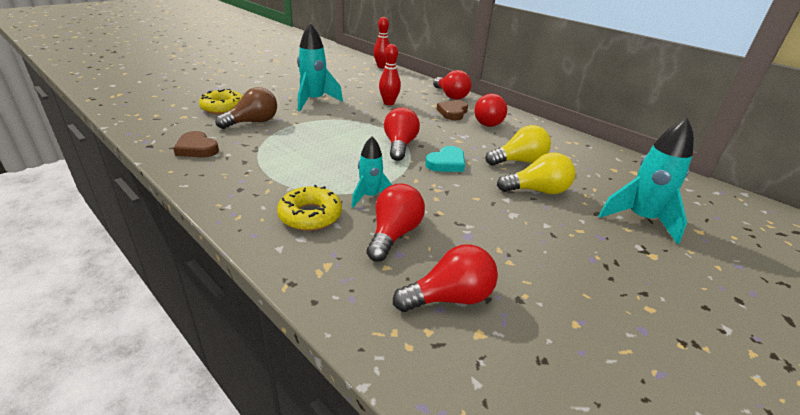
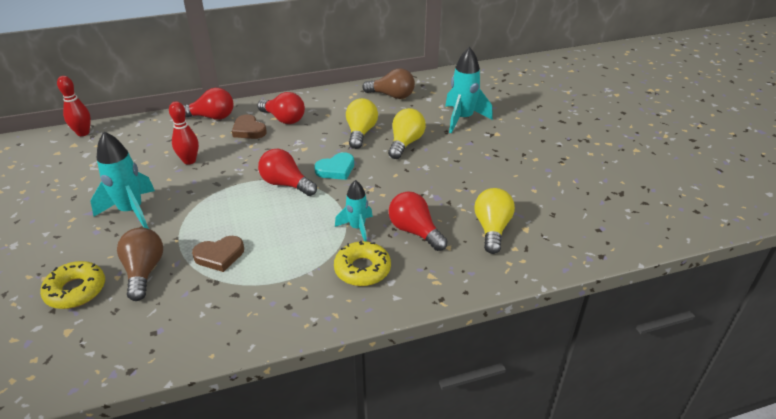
camera: 60 degrees left, 5 degrees up
brown heart [173,131,219,158] -> brown heart moved to [192,236,244,272]
red light bulb [393,244,498,312] -> yellow light bulb [474,188,515,254]
turquoise heart [425,146,465,172] -> turquoise heart turned 75 degrees clockwise [314,152,354,180]
none -> brown light bulb [362,68,415,99]

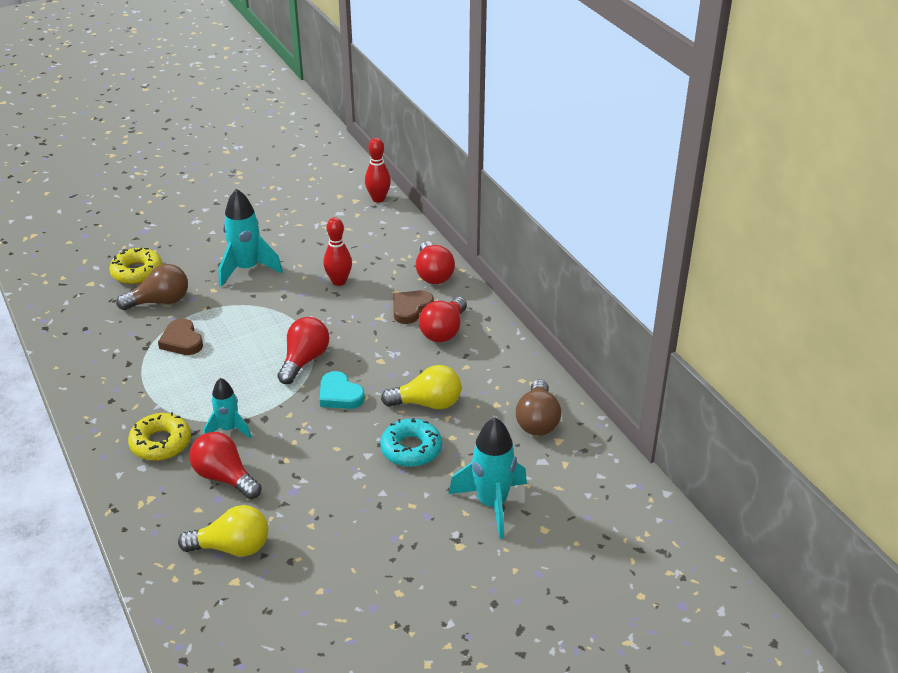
camera: 80 degrees right, 0 degrees up
yellow light bulb [388,108,426,159] -> turquoise donut [380,418,442,467]
red light bulb [389,192,447,251] -> red light bulb turned 90 degrees counterclockwise [189,432,262,499]

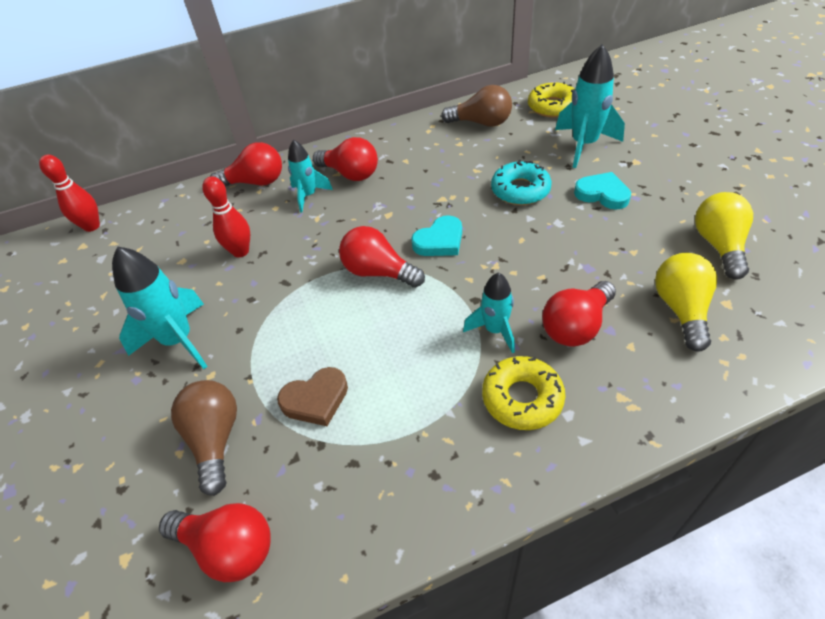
camera: 80 degrees left, 10 degrees up
yellow donut [109,248,162,285] -> yellow donut moved to [528,82,575,118]
yellow light bulb [381,365,461,409] -> yellow light bulb moved to [695,192,753,280]
brown heart [393,290,434,324] -> turquoise rocket [288,139,333,212]
none -> red light bulb [159,503,271,582]
none -> turquoise heart [574,172,631,210]

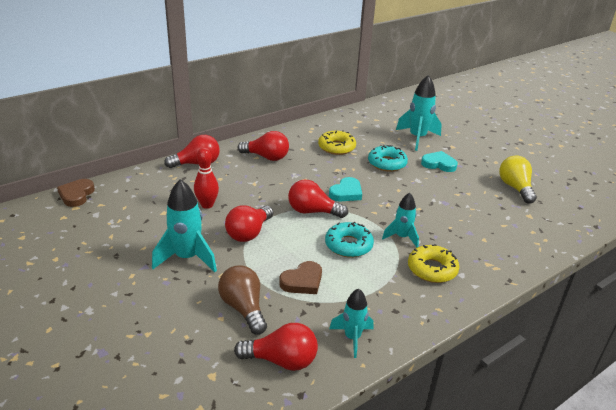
camera: 20 degrees left, 15 degrees down
red bowling pin [39,154,100,232] -> brown heart [57,179,95,207]
turquoise rocket [288,139,333,212] -> turquoise rocket moved to [329,289,373,358]
brown light bulb [441,85,512,127] -> none
yellow donut [528,82,575,118] -> yellow donut moved to [318,130,356,155]
red light bulb [542,281,616,347] -> red light bulb moved to [225,205,273,242]
yellow light bulb [655,253,717,352] -> none
none -> turquoise donut [325,222,374,258]

